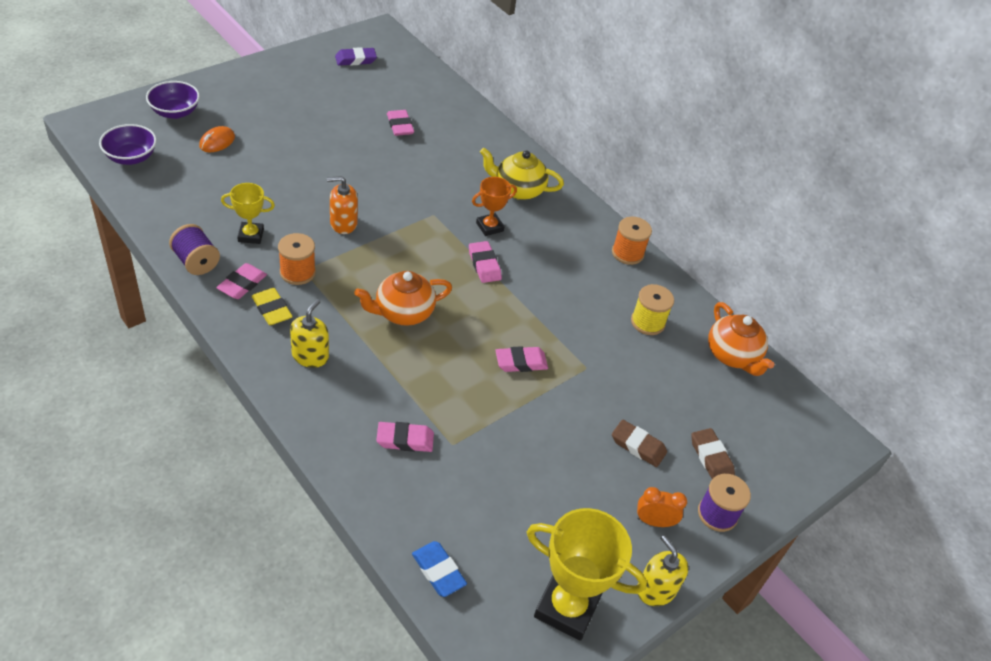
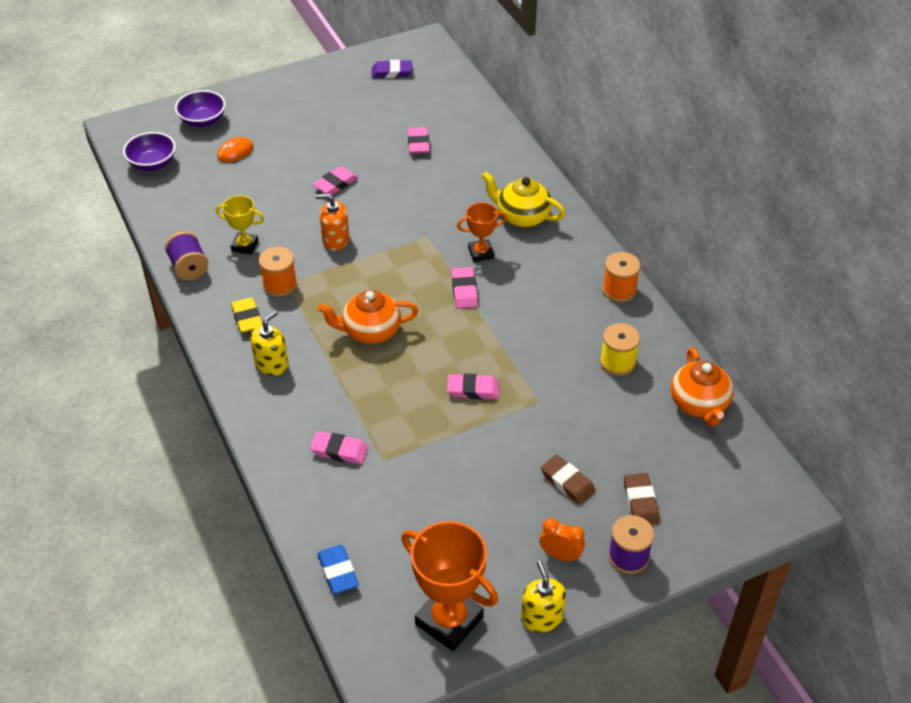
camera: 20 degrees right, 0 degrees up
pink eraser [216,263,267,299] -> pink eraser moved to [313,166,358,195]
yellow trophy [527,508,647,641] -> orange trophy [401,521,498,651]

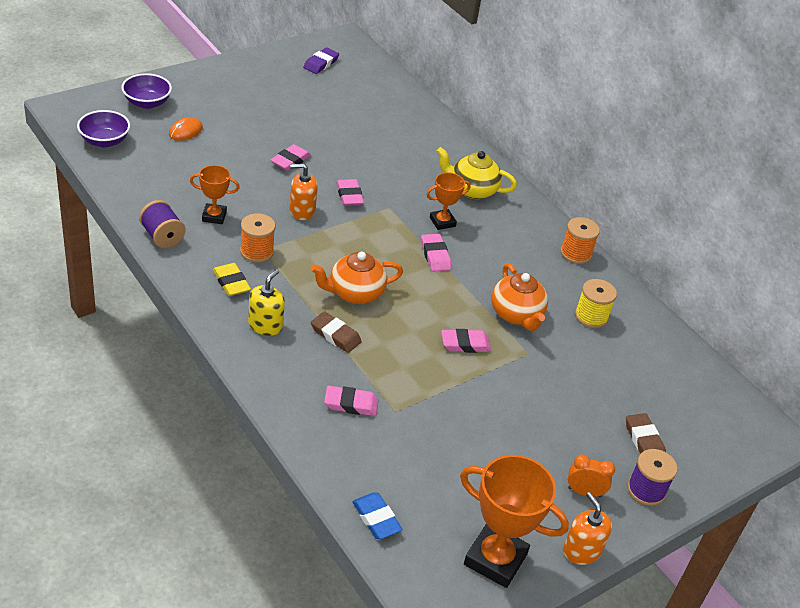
camera: 15 degrees left, 5 degrees down
yellow trophy [216,195,264,255] -> orange trophy [190,165,240,224]
purple eraser [372,60,412,78] -> purple eraser turned 45 degrees counterclockwise [303,47,339,74]
pink eraser [408,127,430,154] -> pink eraser moved to [336,179,364,206]
yellow soap dispenser [521,561,566,632] -> orange soap dispenser [563,492,612,565]
brown eraser [541,455,596,505] -> brown eraser moved to [311,311,362,353]
orange teapot [671,347,734,426] -> orange teapot moved to [491,263,548,331]

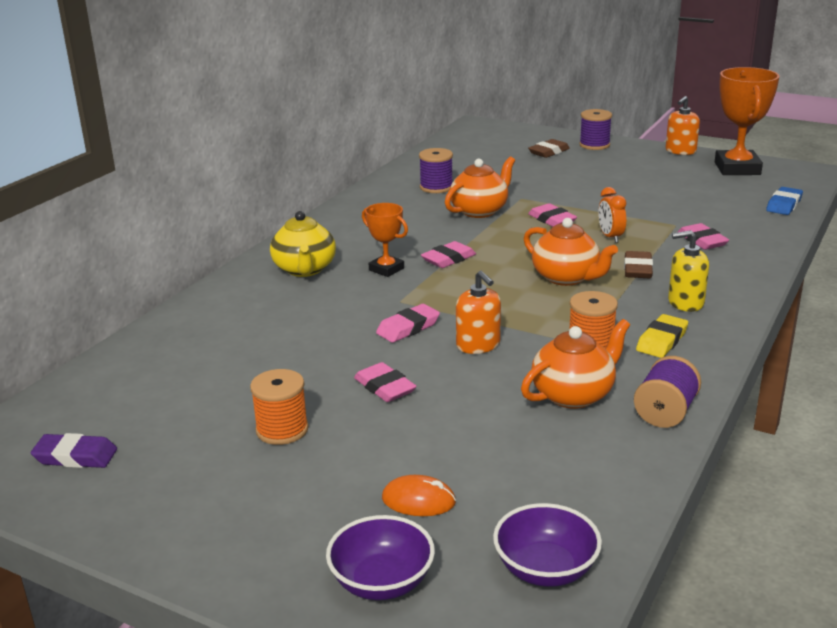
camera: 110 degrees left, 15 degrees down
orange trophy [190,165,240,224] -> orange teapot [521,319,630,409]
pink eraser [271,144,311,171] -> pink eraser turned 45 degrees clockwise [354,362,417,402]
orange spool [560,217,600,264] -> orange spool moved to [250,369,309,445]
orange clock [568,454,615,497] -> orange clock moved to [598,187,626,243]
yellow spool [575,279,617,328] -> purple spool [419,148,453,193]

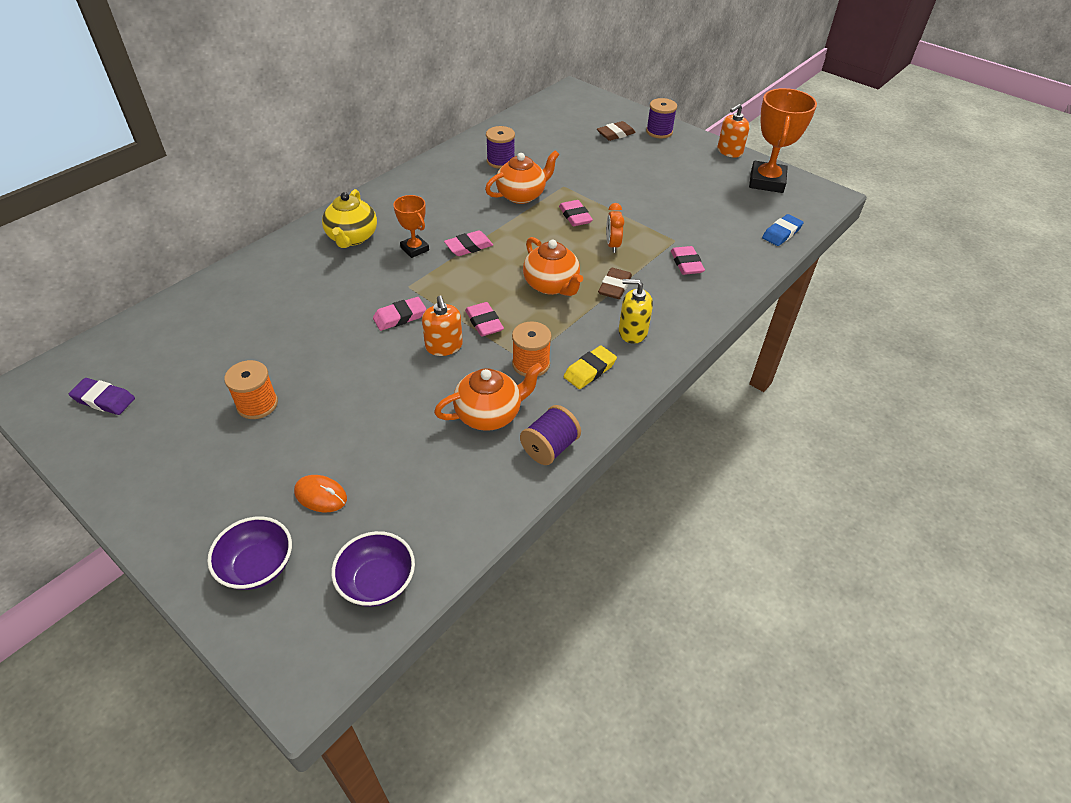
camera: 10 degrees right, 20 degrees up
pink eraser [354,362,417,402] -> pink eraser moved to [465,302,504,336]

